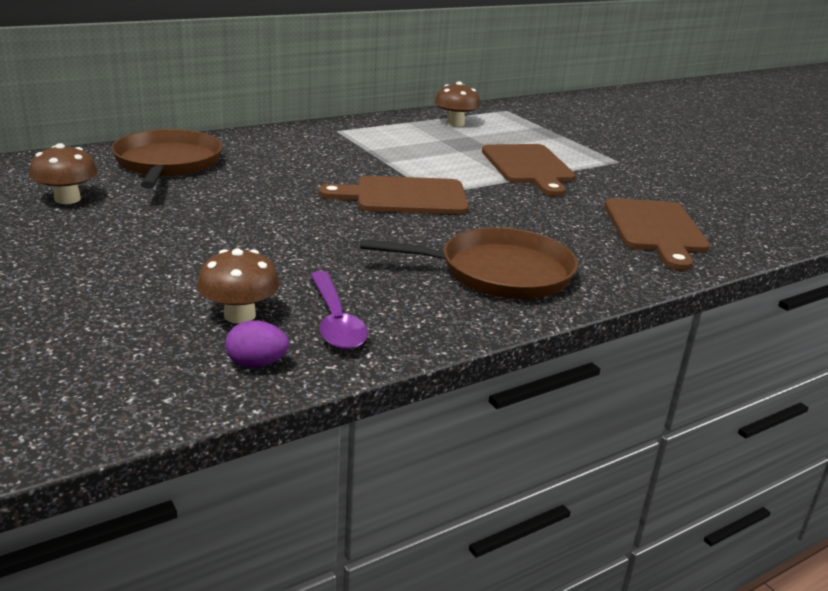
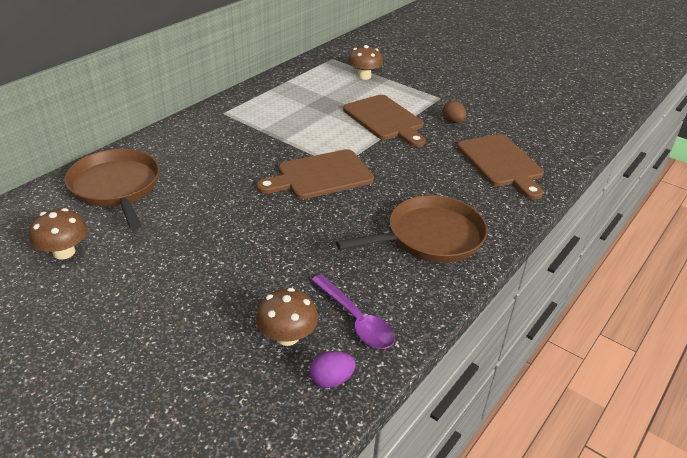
camera: 20 degrees left, 10 degrees up
brown mushroom [435,81,480,126] -> brown mushroom moved to [348,45,383,80]
none -> brown egg [442,101,466,123]

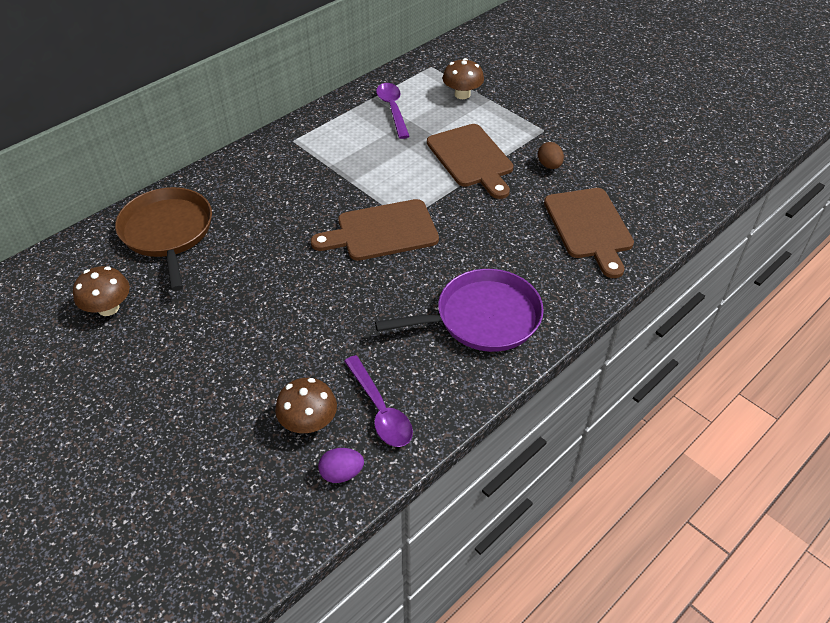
camera: 10 degrees right, 10 degrees up
brown pan [336,195,488,262] -> purple pan [375,269,544,352]
none -> purple spoon [376,83,410,139]

